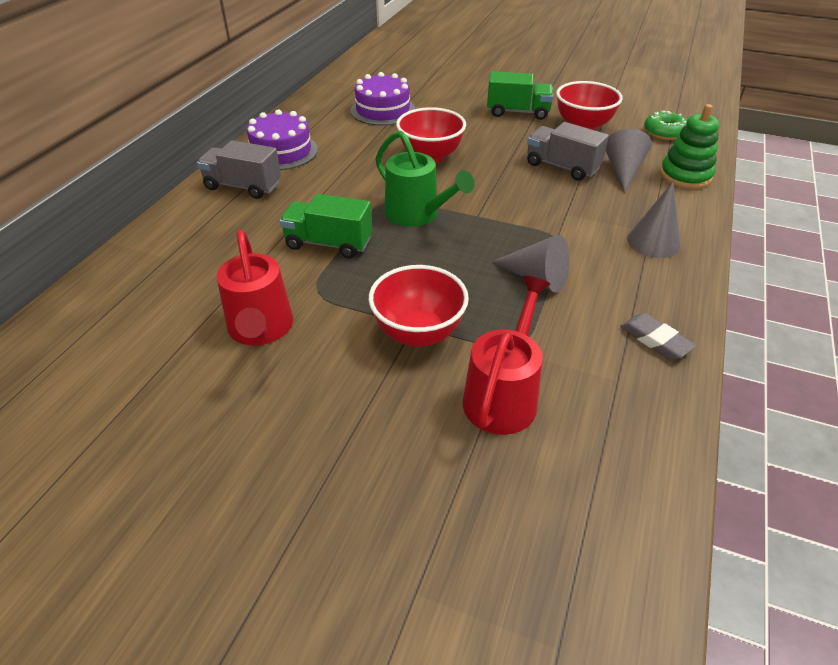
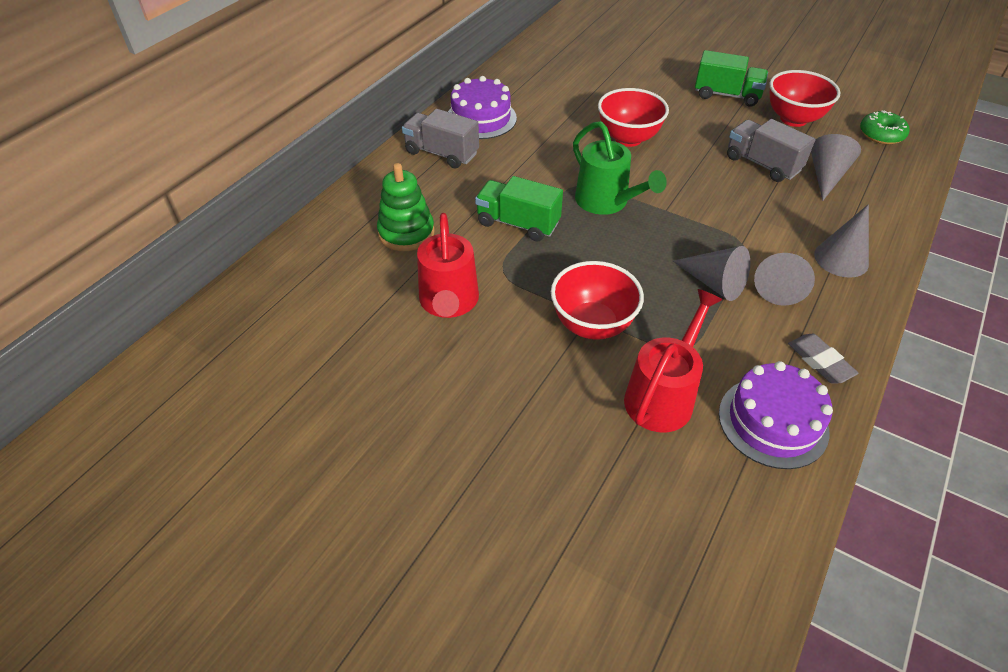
camera: 10 degrees right, 5 degrees up
purple cake [350,72,415,126] -> purple cake moved to [719,361,833,469]
green stacking toy [660,104,719,189] -> green stacking toy moved to [377,163,435,251]
none -> grey cone [754,253,815,306]

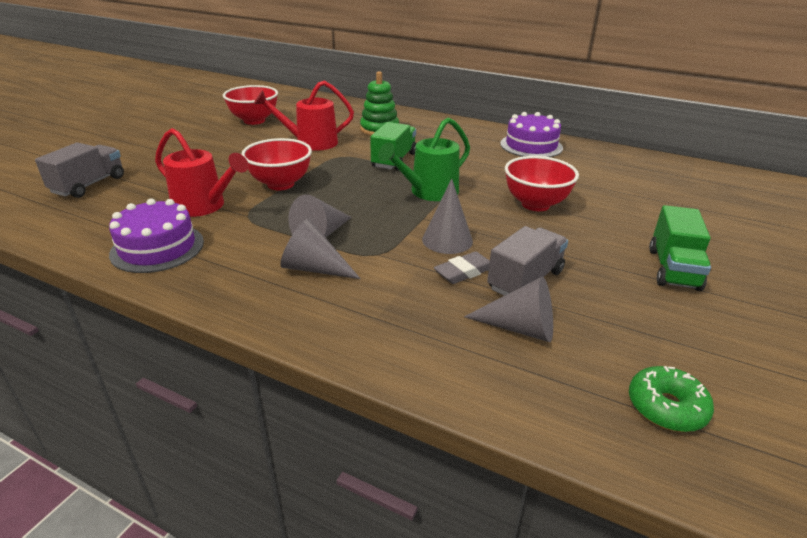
camera: 85 degrees right, 15 degrees down
grey truck [402,109,479,169] -> grey truck moved to [35,142,124,198]
red bowl [769,70,841,127] -> red bowl moved to [223,85,278,125]
grey eraser [788,334,859,384] -> grey eraser moved to [434,252,490,284]
grey cone [814,204,869,278] -> grey cone moved to [422,179,473,254]

